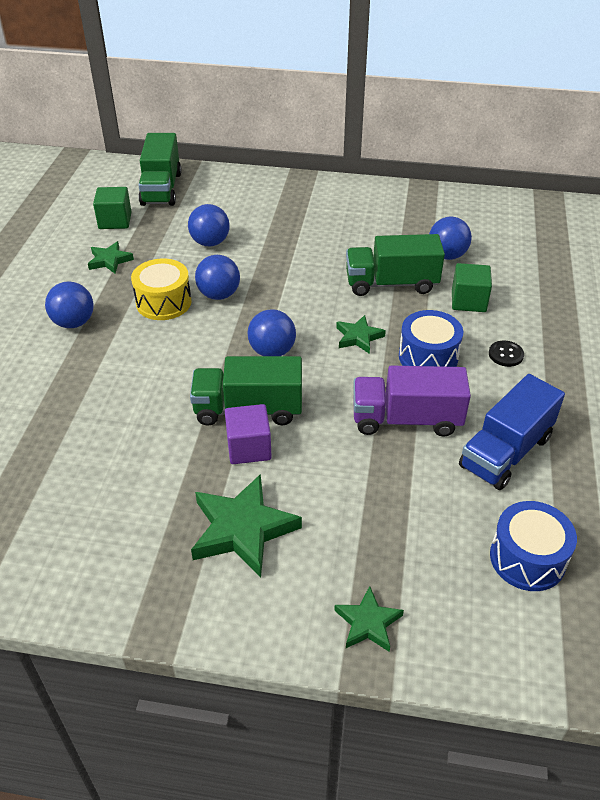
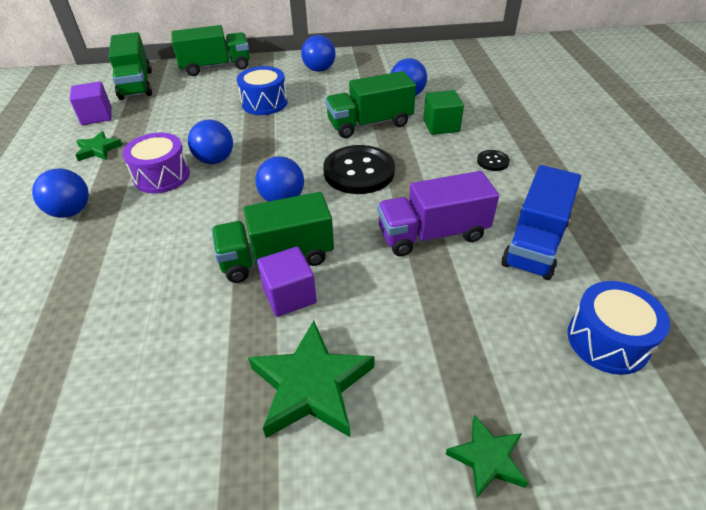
camera: 15 degrees left, 0 degrees up
green cube [93,187,132,229] -> purple cube [70,81,111,125]
yellow drum [131,259,192,320] -> purple drum [122,133,190,194]
blue ball [188,204,230,246] -> blue ball moved to [301,35,336,72]
green star [336,315,386,354] -> black button [323,145,395,194]
blue drum [399,310,463,367] -> blue drum moved to [237,66,287,115]
none -> green truck [171,25,250,76]

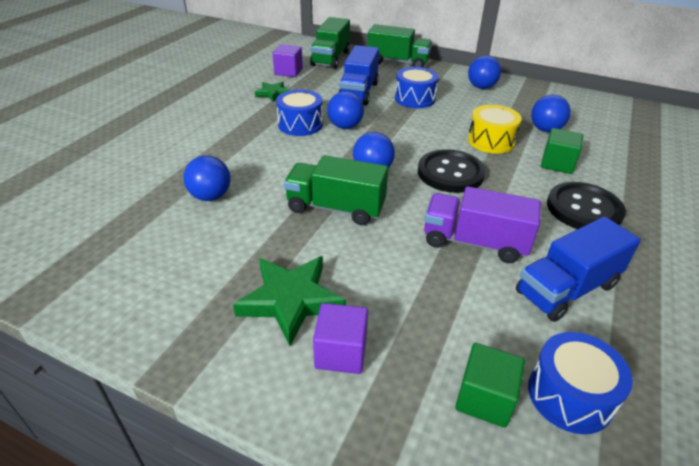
camera: 30 degrees right, 5 degrees down
blue ball [32,169,89,218] -> blue ball moved to [183,156,231,201]
purple drum [122,133,190,194] -> blue drum [276,89,323,136]
purple cube [257,246,317,317] -> purple cube moved to [313,303,368,374]
green truck [325,71,416,138] -> yellow drum [468,105,522,154]
green star [446,415,528,498] -> none
black button [477,150,510,171] -> black button [547,182,626,229], size x2.23
none -> blue truck [338,45,379,105]
none -> green cube [455,343,525,428]

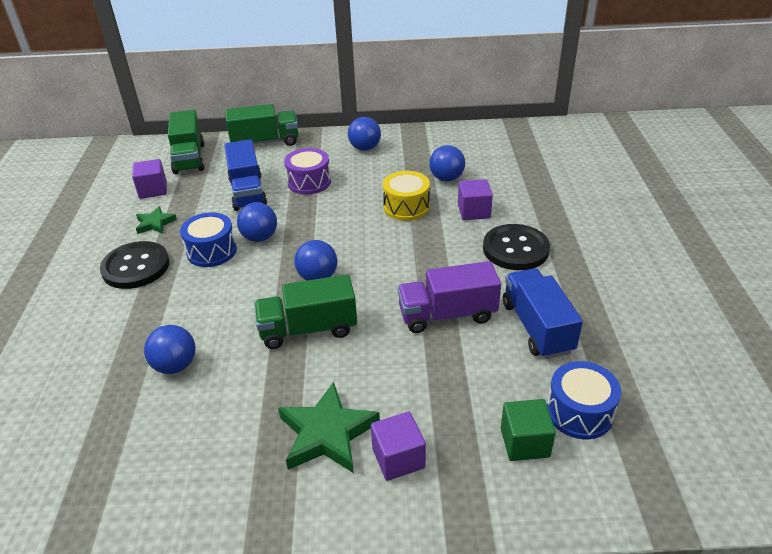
camera: 25 degrees left, 0 degrees up
blue drum [395,67,439,108] -> purple drum [284,148,331,195]
black button [418,149,486,193] -> black button moved to [100,241,170,289]
blue truck [516,217,641,322] -> blue truck turned 135 degrees clockwise [503,268,583,359]
green cube [541,128,583,174] -> purple cube [458,179,493,220]

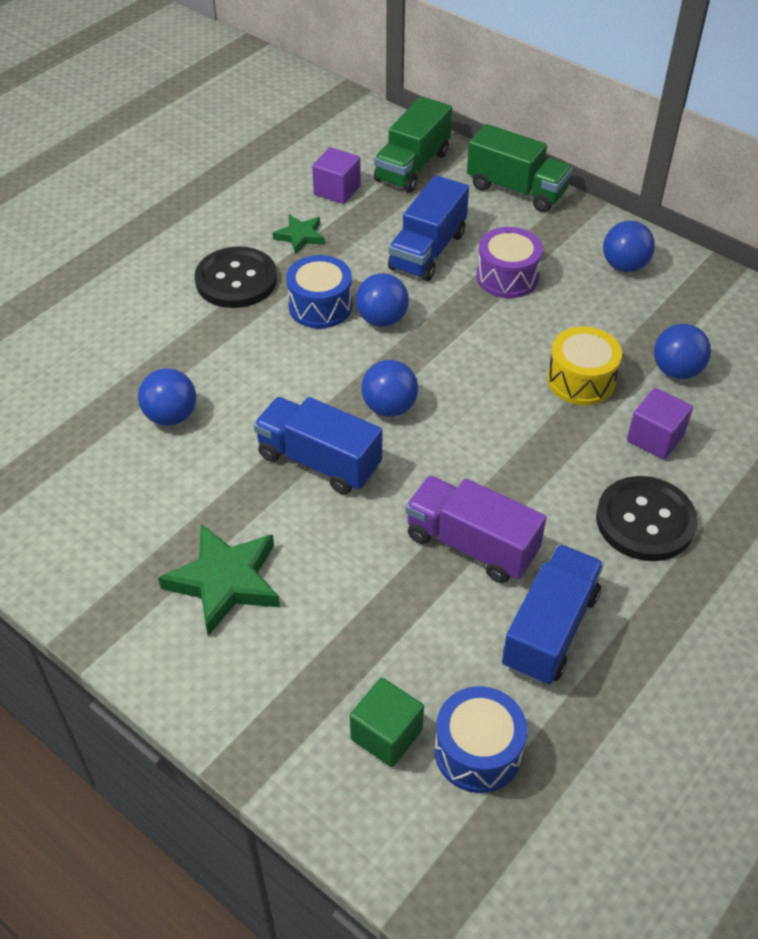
camera: 40 degrees right, 10 degrees up
green truck [254,274,357,349] -> blue truck [254,397,382,494]
purple cube [371,412,426,481] -> none

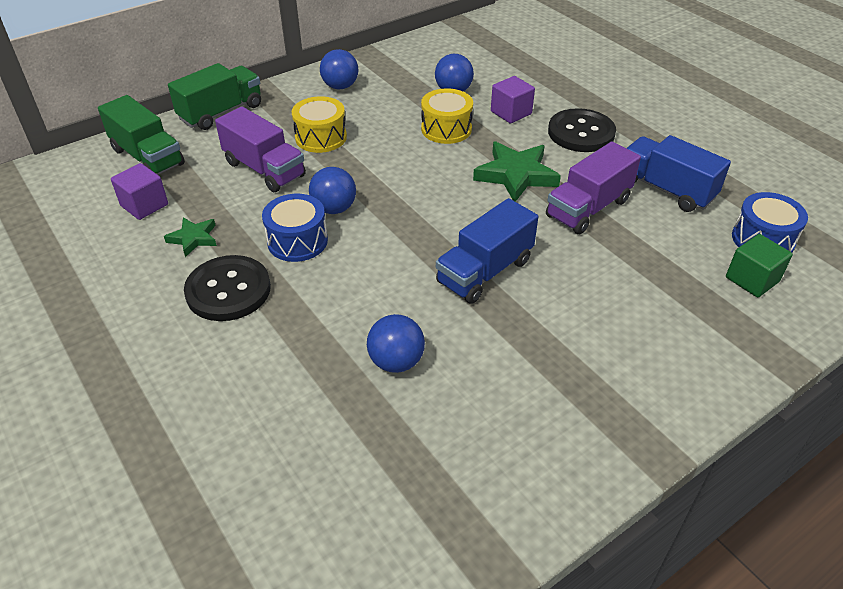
camera: 75 degrees left, 5 degrees down
green star [158,524,280,636] -> green star moved to [473,141,561,202]
blue ball [361,360,418,417] -> none
blue truck [388,175,469,281] -> purple truck [215,107,306,192]
purple drum [476,227,543,298] -> yellow drum [292,96,347,153]

